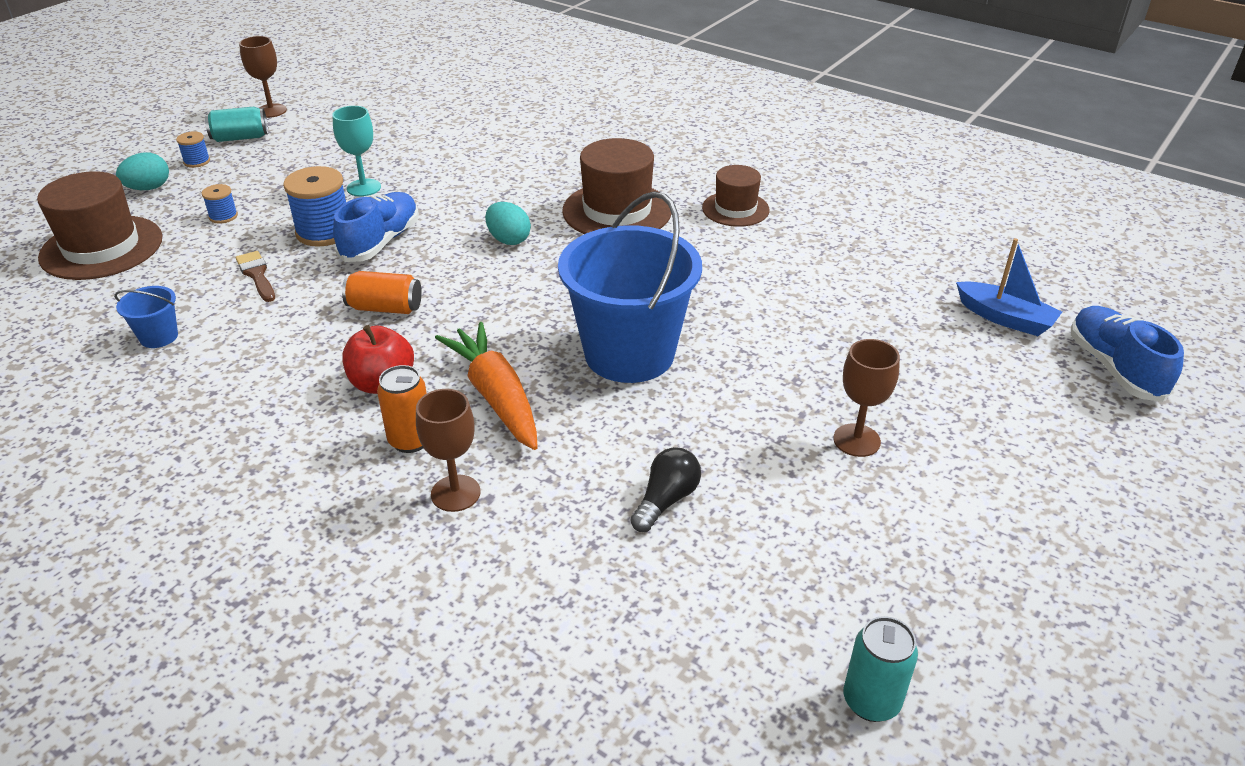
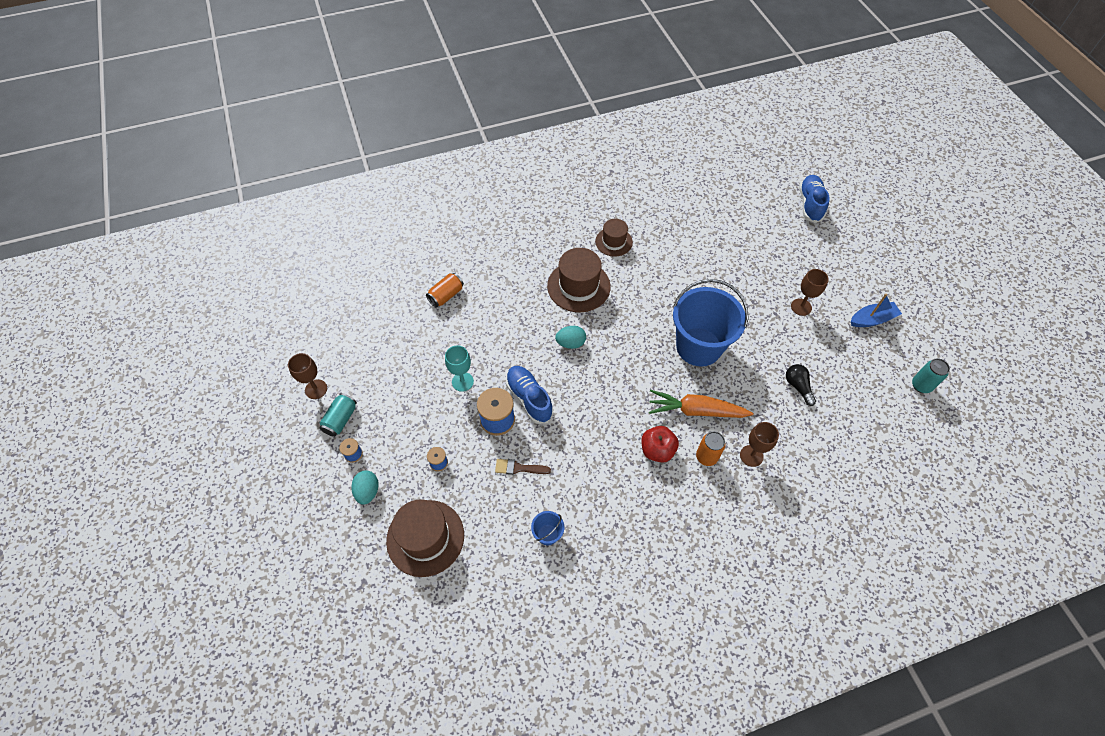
camera: 55 degrees left, 20 degrees up
orange can [342,271,422,314] -> orange can moved to [426,273,464,308]
blue boat [956,238,1062,336] -> blue boat moved to [851,294,902,327]
blue shoe [1071,306,1184,402] -> blue shoe turned 75 degrees clockwise [799,175,829,223]

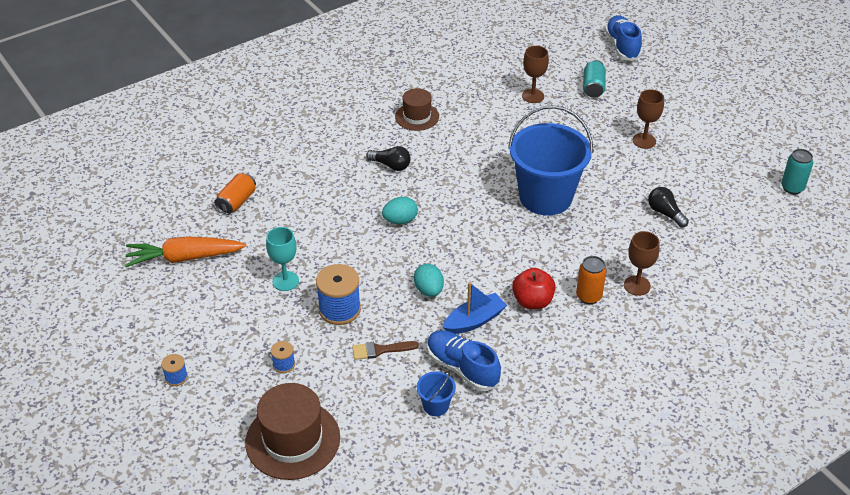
camera: 15 degrees left, 15 degrees down
brown goblet [288,353,327,399] -> brown goblet moved to [522,46,549,103]
turquoise can [320,393,357,437] -> turquoise can moved to [583,60,606,98]
turquoise egg [351,471,379,505] -> turquoise egg moved to [414,264,444,297]
blue shoe [506,366,553,424] -> blue shoe moved to [427,330,501,391]
brown hat [547,248,611,312] -> black light bulb [366,146,411,171]
orange carrot [649,390,753,418] -> orange carrot moved to [125,236,246,267]
blue boat [851,294,902,327] -> blue boat moved to [443,282,507,334]

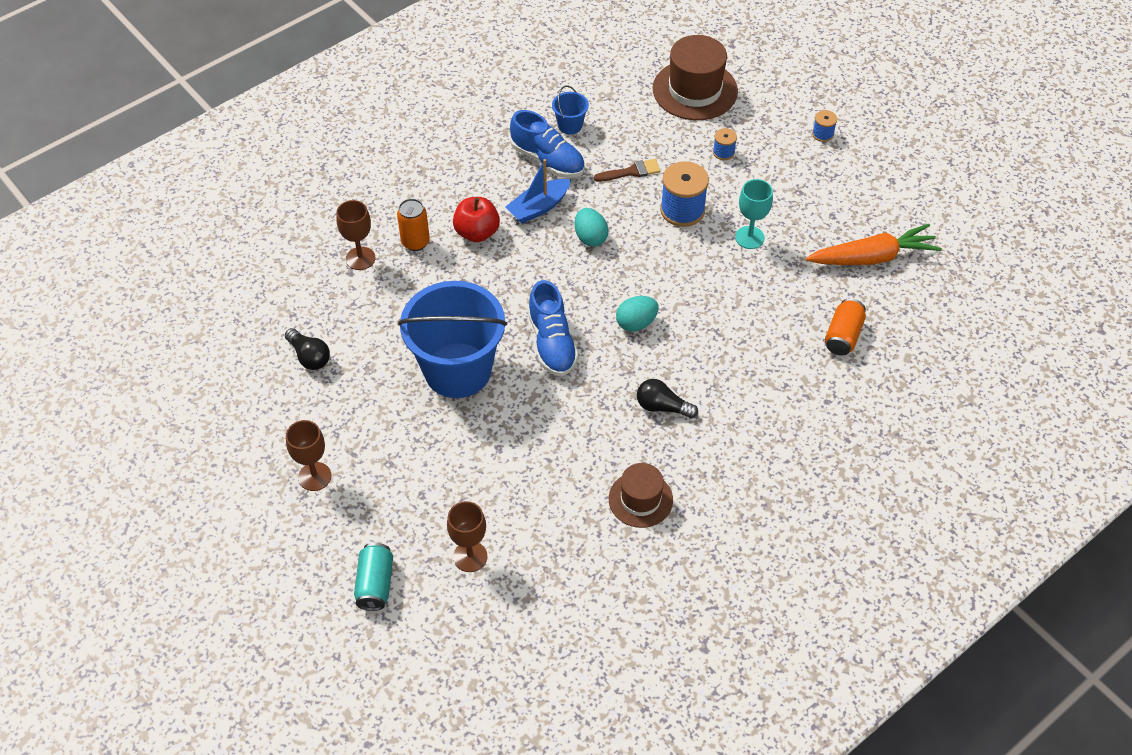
camera: 175 degrees right, 10 degrees up
blue shoe [605,15,642,61] -> blue shoe moved to [528,280,579,376]
turquoise can [781,149,813,195] -> none

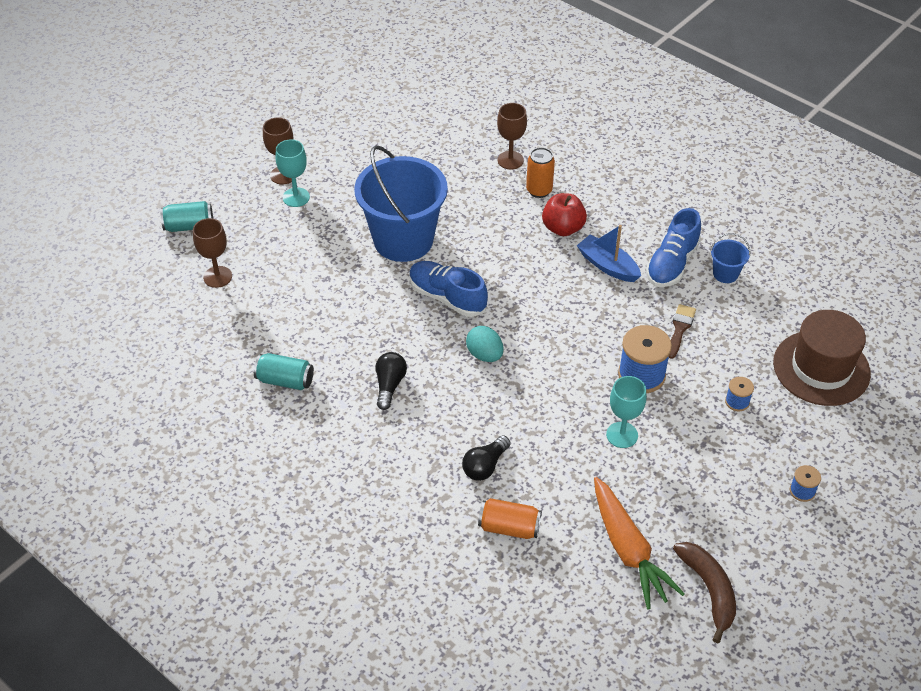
camera: 80 degrees right, 5 degrees down
black light bulb [285,328,330,370] -> black light bulb moved to [462,435,511,481]
blue shoe [528,280,579,376] -> blue shoe turned 60 degrees clockwise [409,261,488,317]
turquoise egg [574,208,608,247] -> none
brown brush [594,159,661,182] -> brown brush turned 135 degrees counterclockwise [669,304,696,359]
brown hat [609,463,673,528] -> turquoise can [254,353,314,390]
none -> turquoise goblet [275,139,310,207]
none -> brown banana [673,542,736,643]

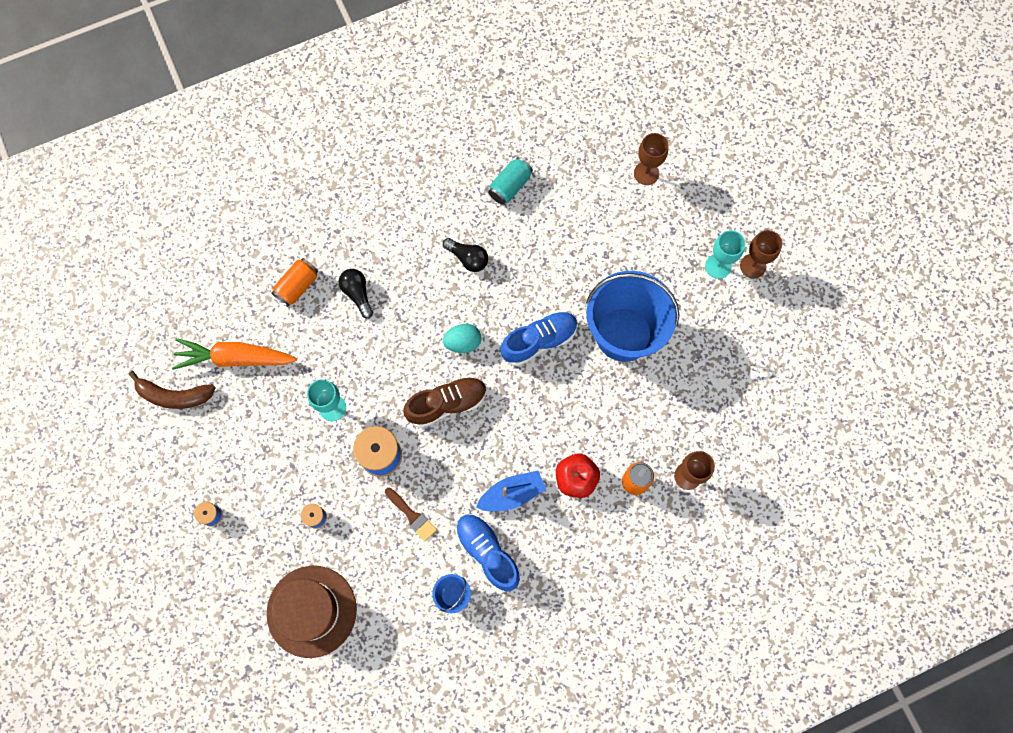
camera: 115 degrees right, 25 degrees up
turquoise can [160,201,213,232] -> none
none -> brown shoe [403,376,487,428]

